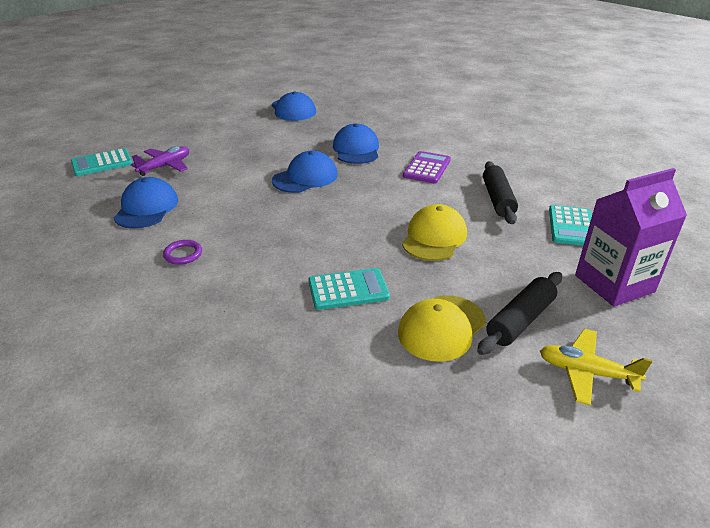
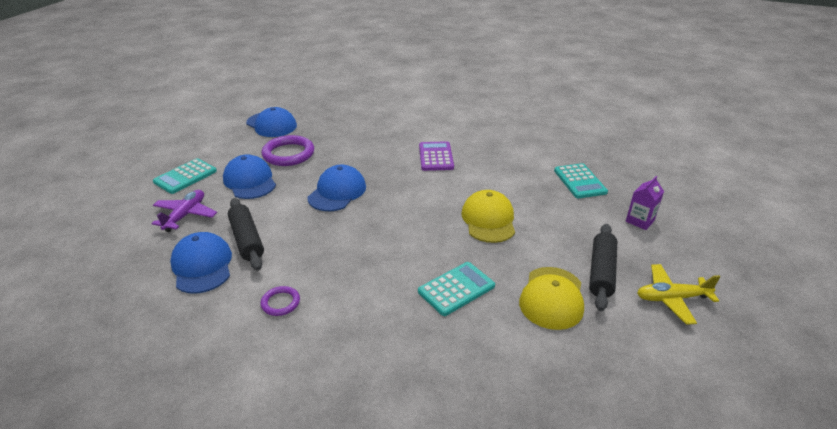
camera: 25 degrees left, 0 degrees up
turquoise calculator [71,148,132,176] -> turquoise calculator moved to [153,158,217,194]
blue cap [333,124,379,164] -> blue cap moved to [223,154,276,199]
black rolling pin [483,161,518,224] -> black rolling pin moved to [228,198,264,271]
purple carton [575,168,687,307] -> purple carton [626,176,664,230], size x0.50
none -> purple ring [262,135,314,166]

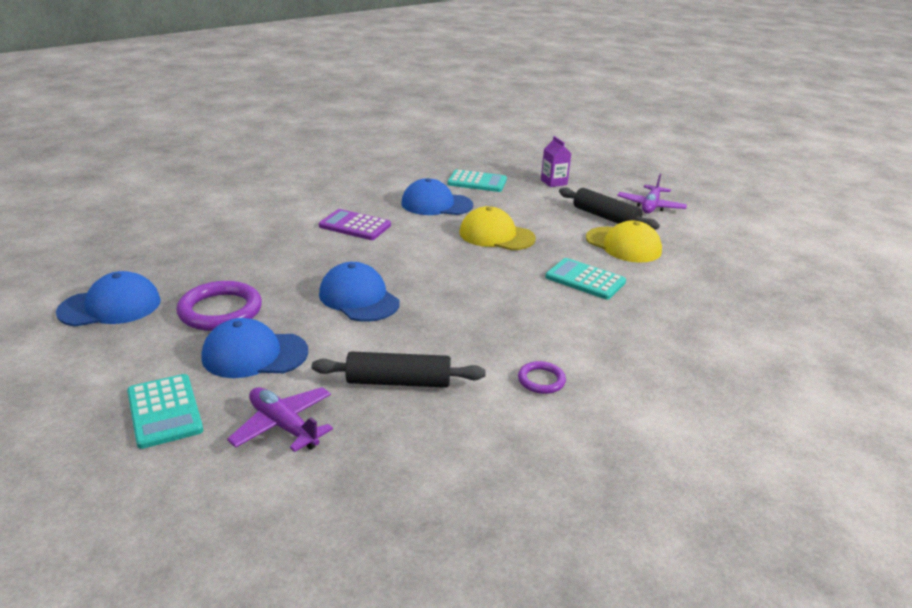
camera: 65 degrees left, 5 degrees down
blue cap [170,232,232,294] -> blue cap moved to [401,178,473,215]
turquoise calculator [418,262,495,316] -> turquoise calculator turned 45 degrees counterclockwise [545,258,626,300]
yellow plane [637,264,720,325] -> purple plane [617,173,687,213]

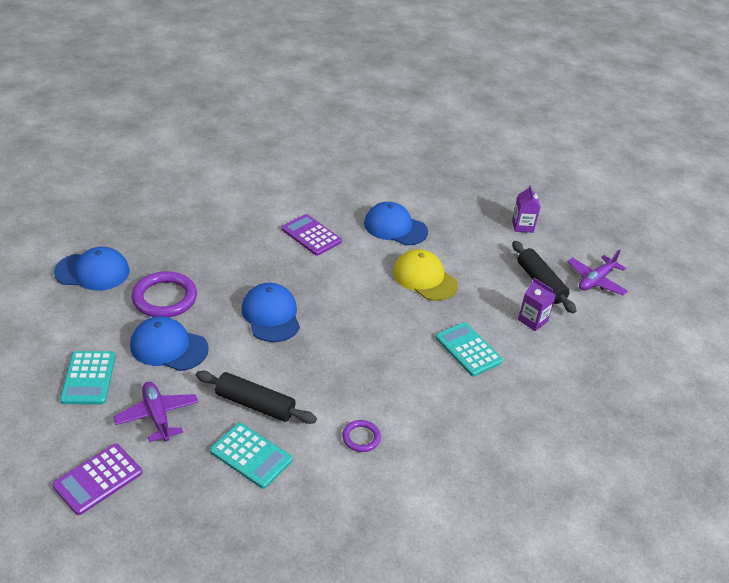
camera: 20 degrees right, 10 degrees up
turquoise calculator [447,169,507,192] -> turquoise calculator moved to [210,423,292,489]
yellow cap [586,220,662,263] -> purple carton [518,278,556,331]
none -> purple calculator [52,444,142,515]

